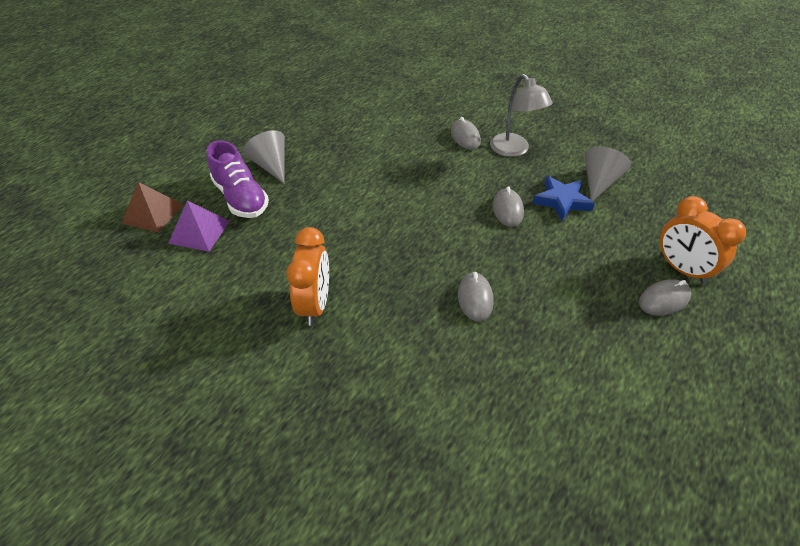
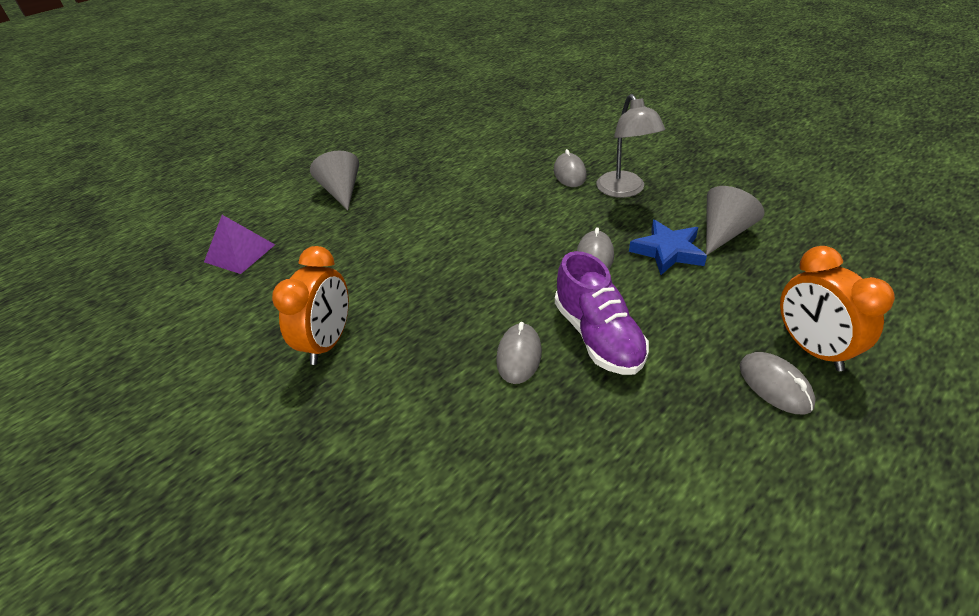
camera: 15 degrees right, 5 degrees down
brown pyramid [122,182,184,233] -> none
purple shoe [207,140,269,218] -> purple shoe moved to [555,251,649,375]
grey mouse [639,279,691,316] -> grey mouse turned 75 degrees clockwise [740,352,816,414]

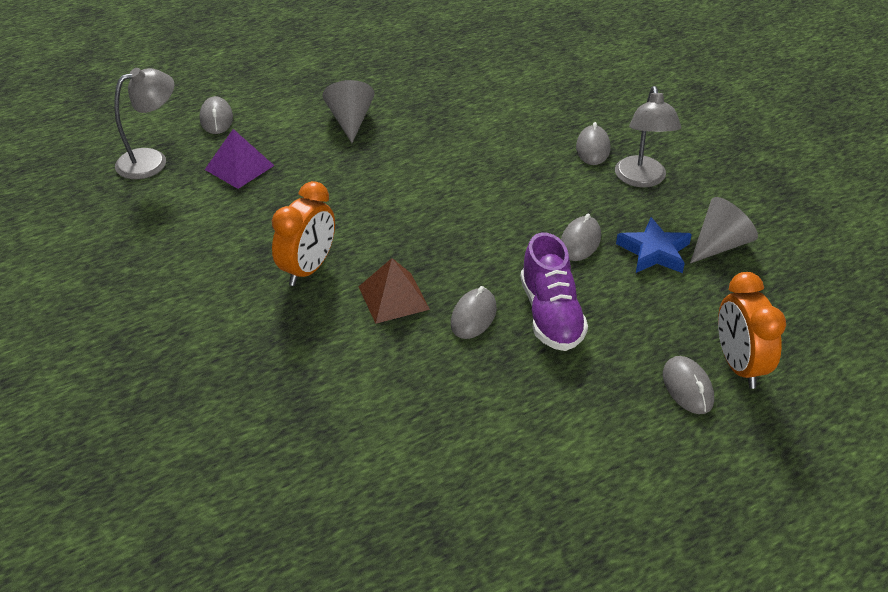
camera: 10 degrees right, 0 degrees up
none -> grey lamp [114,68,174,179]
none -> grey mouse [200,96,233,134]
none -> brown pyramid [359,258,430,324]

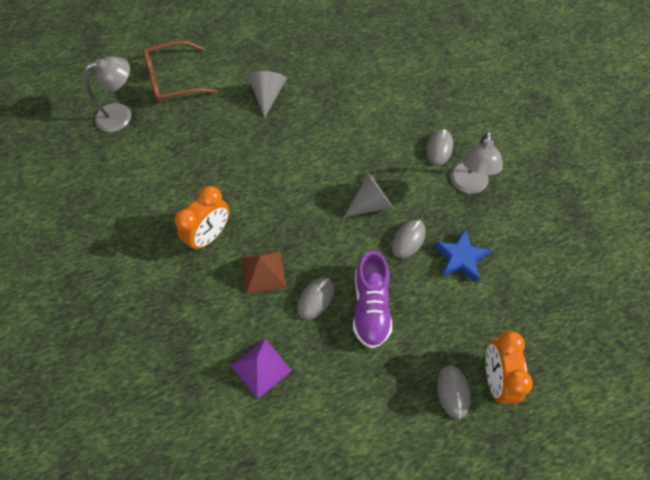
camera: 10 degrees right, 20 degrees up
grey mouse [200,96,233,134] -> brown glasses [143,40,218,103]
purple pyramid [205,129,274,189] -> purple pyramid moved to [231,338,292,400]
grey cone [690,197,758,263] -> grey cone moved to [344,173,393,217]

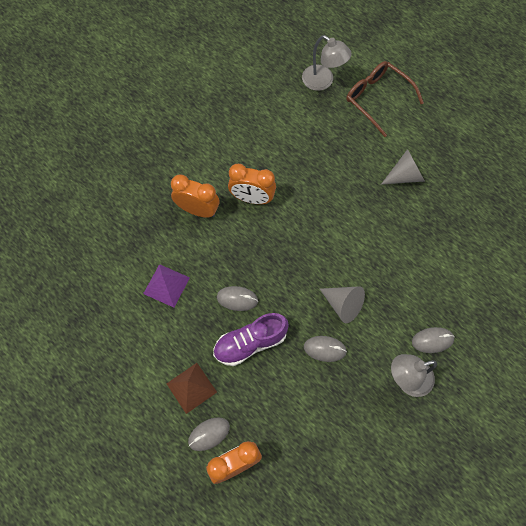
camera: 65 degrees right, 5 degrees up
brown pyramid [241,251,286,294] -> brown pyramid moved to [166,363,217,414]
blue star [434,229,491,282] -> none
none -> orange clock [171,174,219,218]

